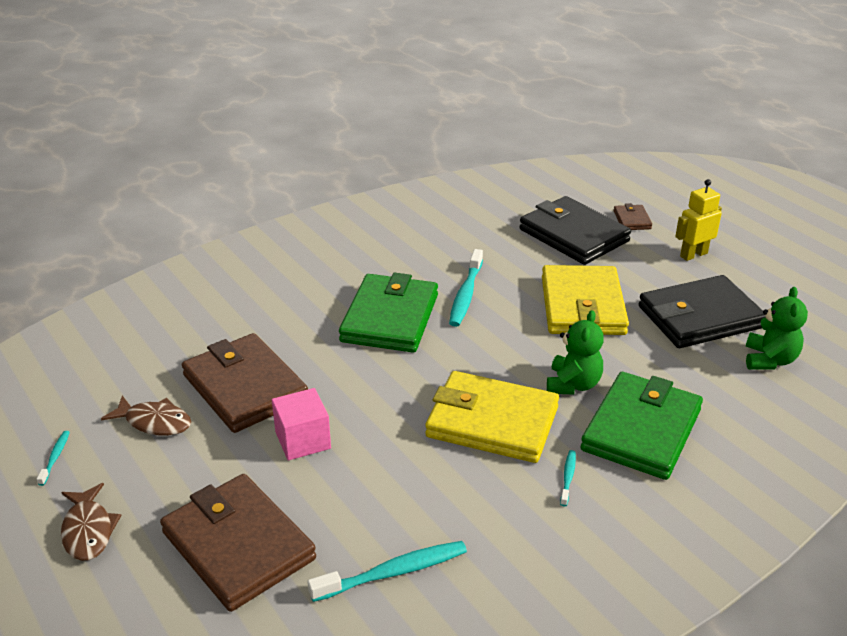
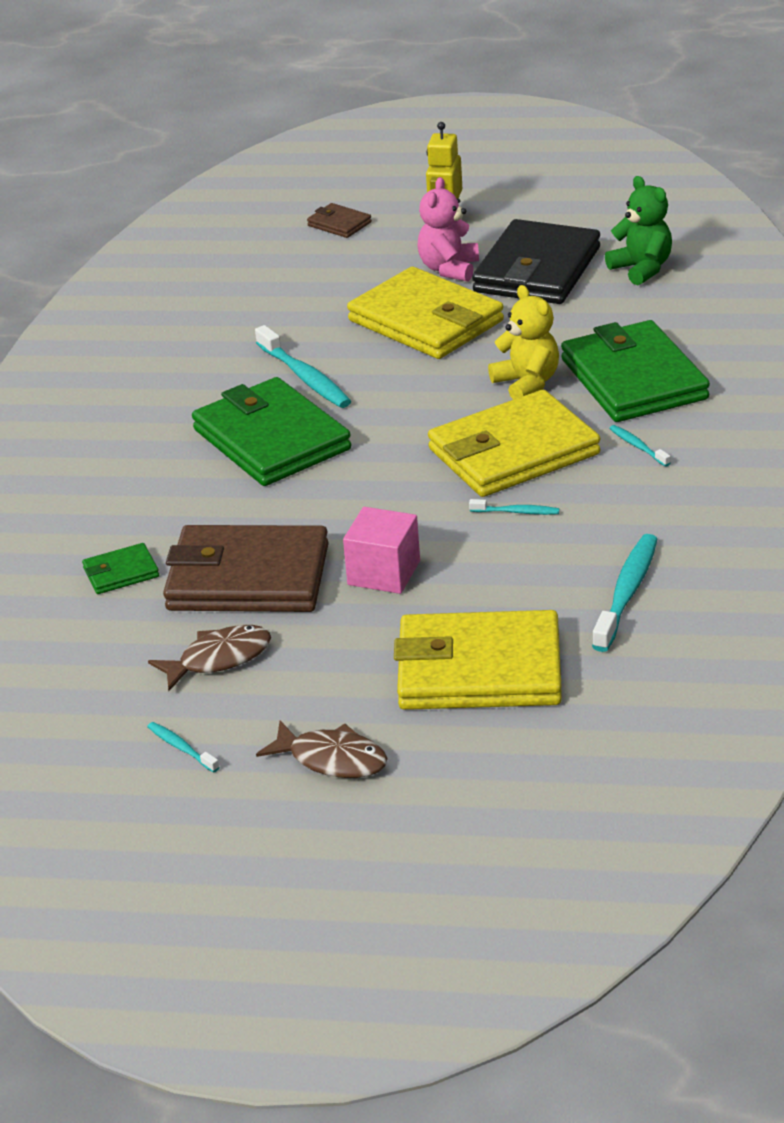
camera: 45 degrees left, 0 degrees up
brown wallet [160,474,316,612] -> yellow wallet [394,610,562,710]
black wallet [520,196,631,265] -> none
green teddy bear [547,310,604,395] -> yellow teddy bear [488,285,559,400]
none -> green wallet [82,543,159,594]
none -> pink teddy bear [417,177,479,282]
none -> turquoise toothbrush [469,499,559,515]

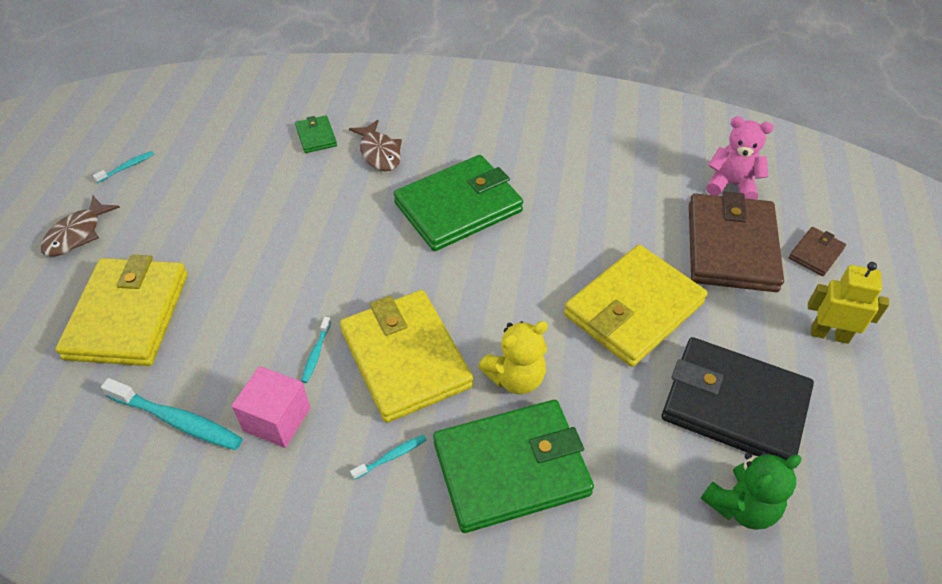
camera: 90 degrees right, 15 degrees up
brown fish [148,625,271,691] -> brown fish moved to [349,120,402,171]
brown wallet [163,525,329,612] -> brown wallet moved to [689,191,784,292]
turquoise toothbrush [255,325,351,408] -> none
pink cube [343,507,420,594] -> pink cube moved to [232,366,311,448]
pink teddy bear [417,177,479,282] -> pink teddy bear moved to [706,116,774,200]

